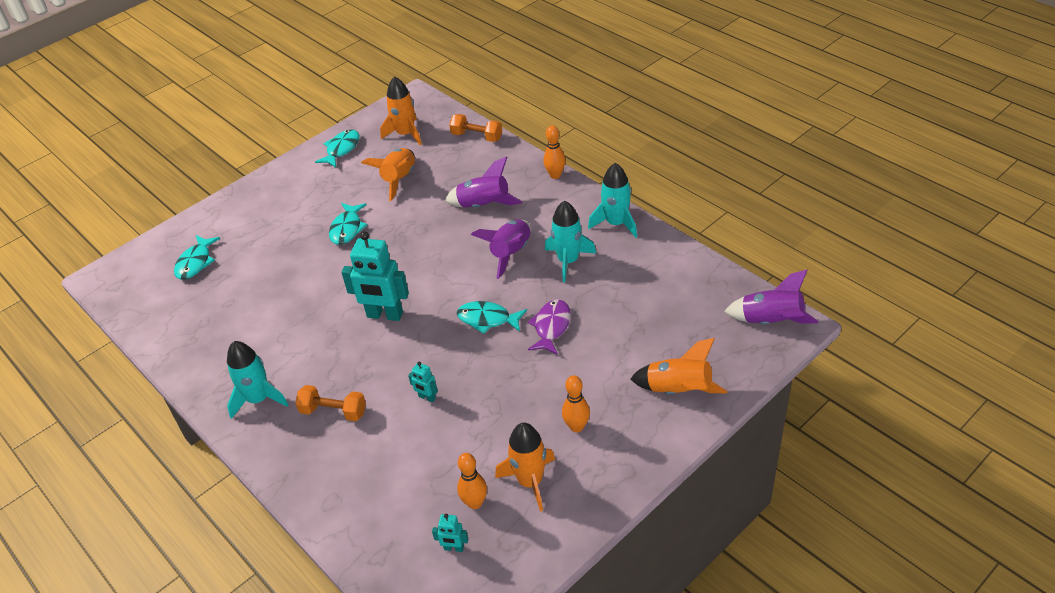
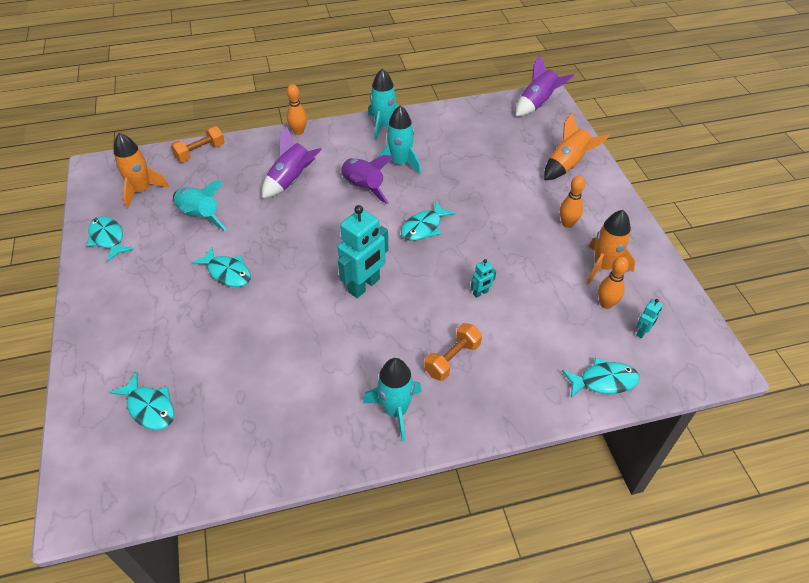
camera: 65 degrees left, 5 degrees up
orange rocket [361,148,415,201] -> turquoise rocket [173,181,227,231]
purple fish [528,299,571,355] -> none
none -> turquoise fish [562,358,639,398]

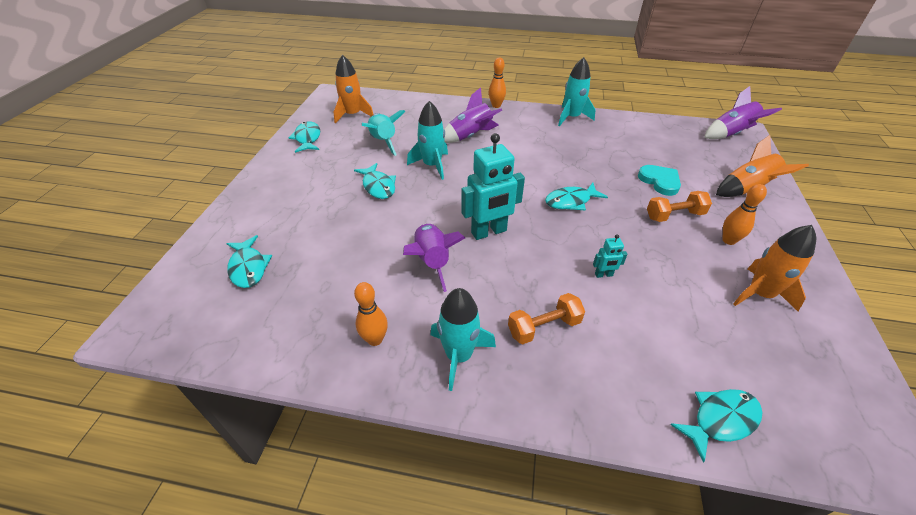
camera: 25 degrees right, 5 degrees down
orange dumbbell [171,126,225,162] -> orange dumbbell moved to [647,191,712,222]
purple rocket [340,155,393,204] -> purple rocket moved to [403,224,465,292]
turquoise rocket [378,105,421,174] -> turquoise rocket moved to [407,101,448,180]
turquoise fish [562,358,639,398] -> turquoise fish turned 45 degrees counterclockwise [670,389,763,463]
orange bowling pin [598,257,629,309] -> orange bowling pin moved to [354,282,388,346]
turquoise robot [636,299,663,338] -> none
none -> turquoise heart [638,165,681,196]

